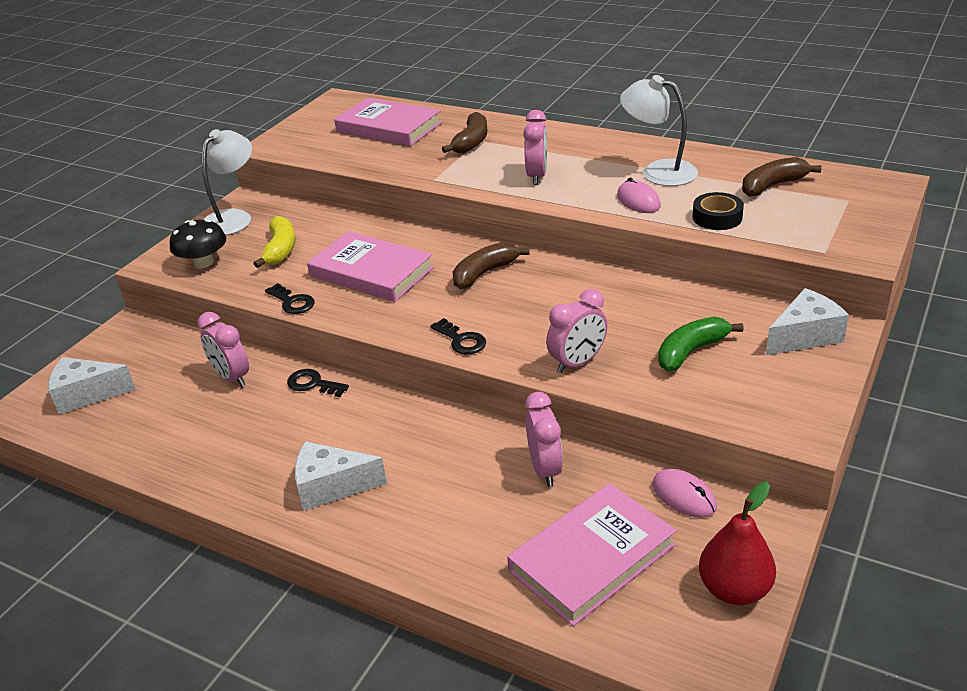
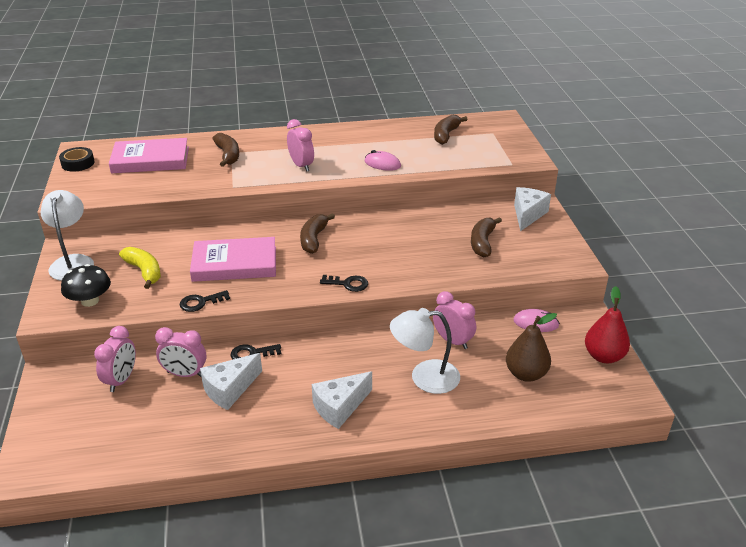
camera: 40 degrees left, 0 degrees up
white cheese [48,357,136,415] -> white cheese moved to [200,353,262,410]
black key [265,283,315,314] -> black key turned 150 degrees clockwise [180,290,230,312]
pink book [507,483,677,626] -> brown pear [506,313,557,382]
pink clock [546,289,608,373] -> pink clock moved to [94,326,136,392]
white lamp [620,75,698,186] -> white lamp moved to [390,308,460,394]
green banana [658,317,743,371] -> brown banana [471,217,502,257]
black tape [692,192,744,230] -> black tape moved to [59,147,95,171]

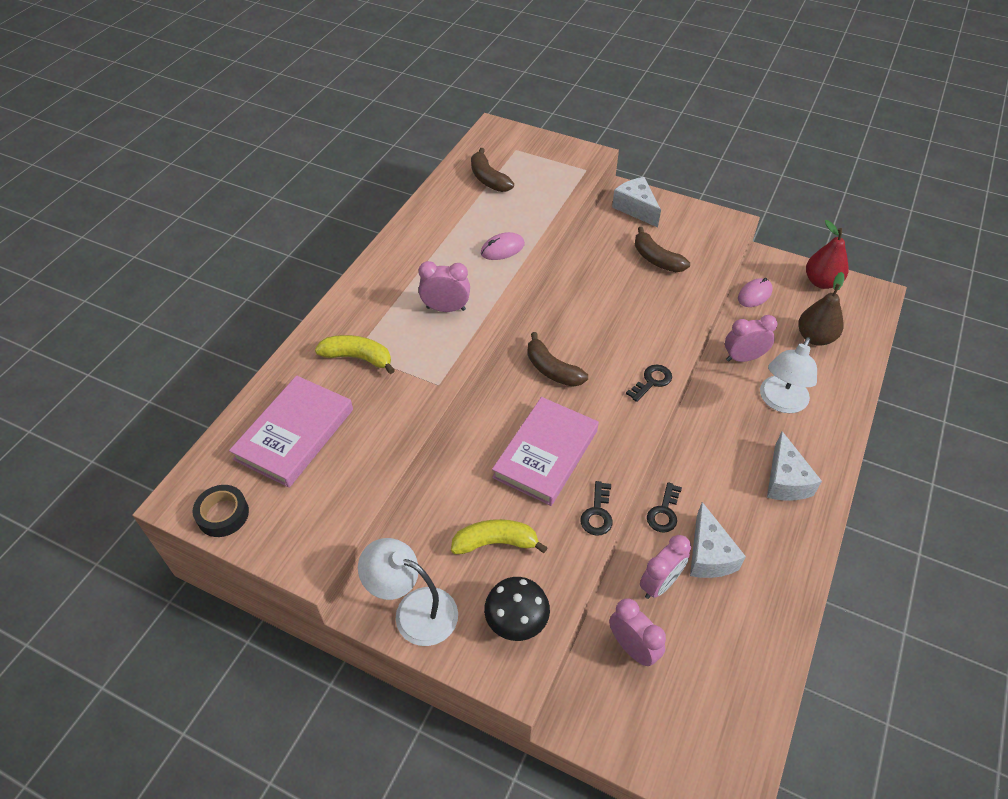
camera: 55 degrees left, 15 degrees up
brown banana [213,133,239,167] -> yellow banana [315,335,395,374]

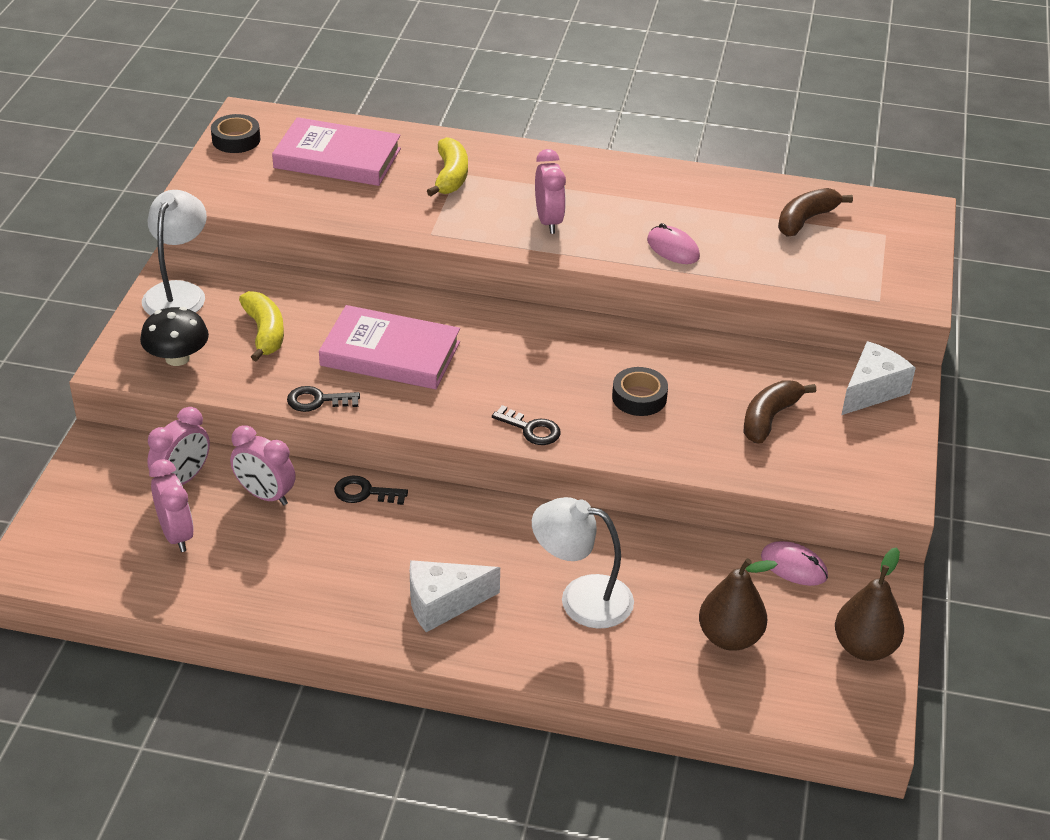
camera: 75 degrees right, 10 degrees down
brown banana [527,332,588,387] -> none
white cheese [690,502,746,578] -> none
pink clock [725,315,777,362] -> pink clock moved to [149,459,194,552]
red pear [806,220,848,289] -> brown pear [835,548,904,661]
none -> black tape [612,367,668,416]

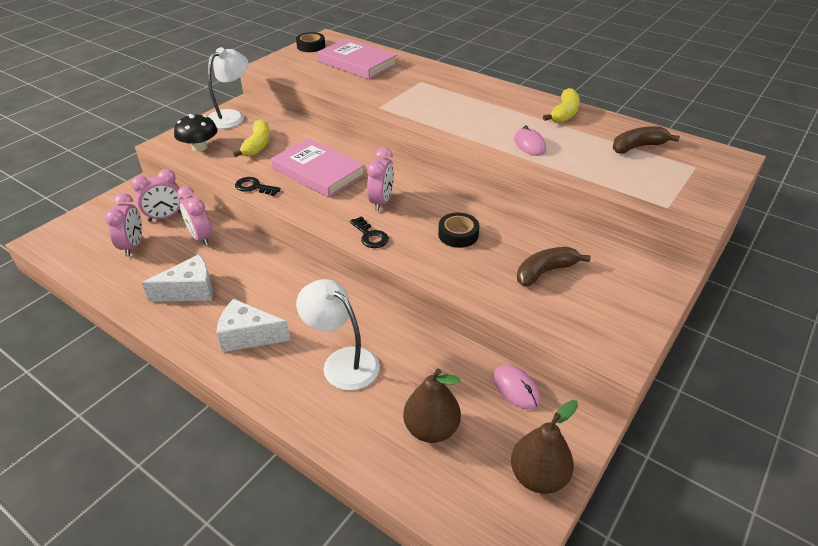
camera: 25 degrees right, 0 degrees up
black key [334,476,408,505] -> none
yellow banana [427,137,468,196] -> yellow banana moved to [543,88,580,123]
pink clock [535,149,566,234] -> pink clock moved to [367,147,394,211]
white cheese [842,341,916,415] -> white cheese moved to [142,254,213,302]

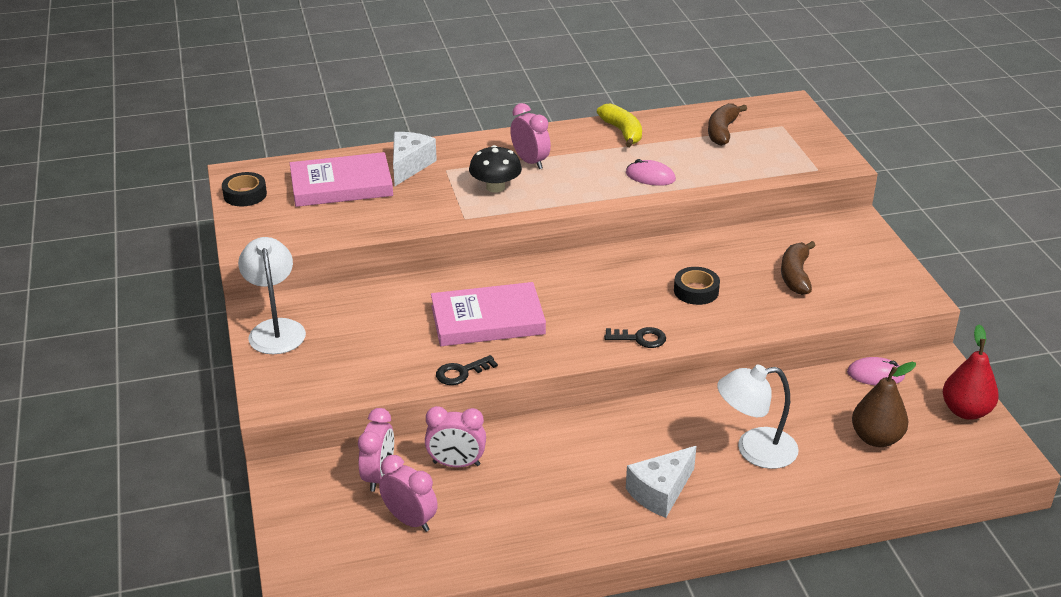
camera: 50 degrees left, 5 degrees down
white cheese [142,254,213,302] -> white cheese moved to [393,132,437,186]
black mushroom [174,114,218,152] -> black mushroom moved to [469,145,522,193]
yellow banana [233,120,270,157] -> none
pink clock [367,147,394,211] -> pink clock moved to [510,103,551,169]
brown pear [511,400,578,494] -> red pear [943,325,999,420]

